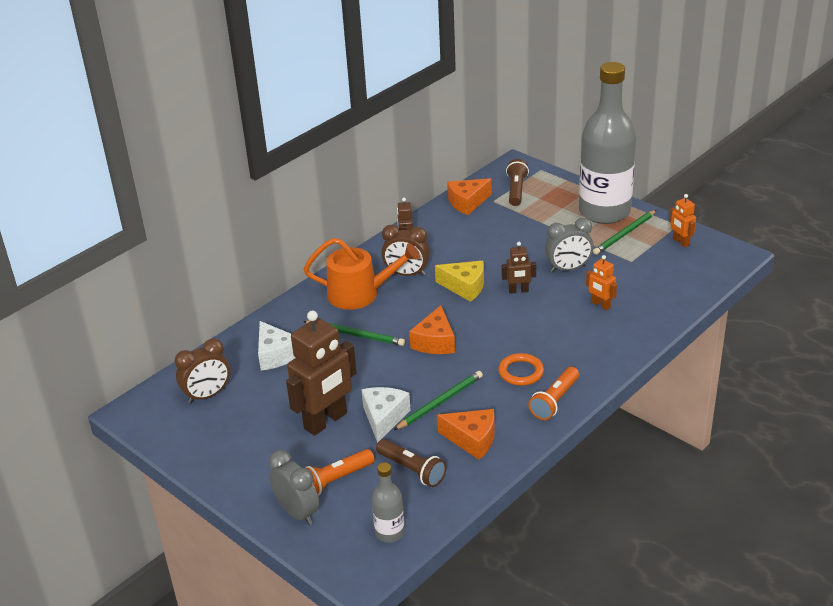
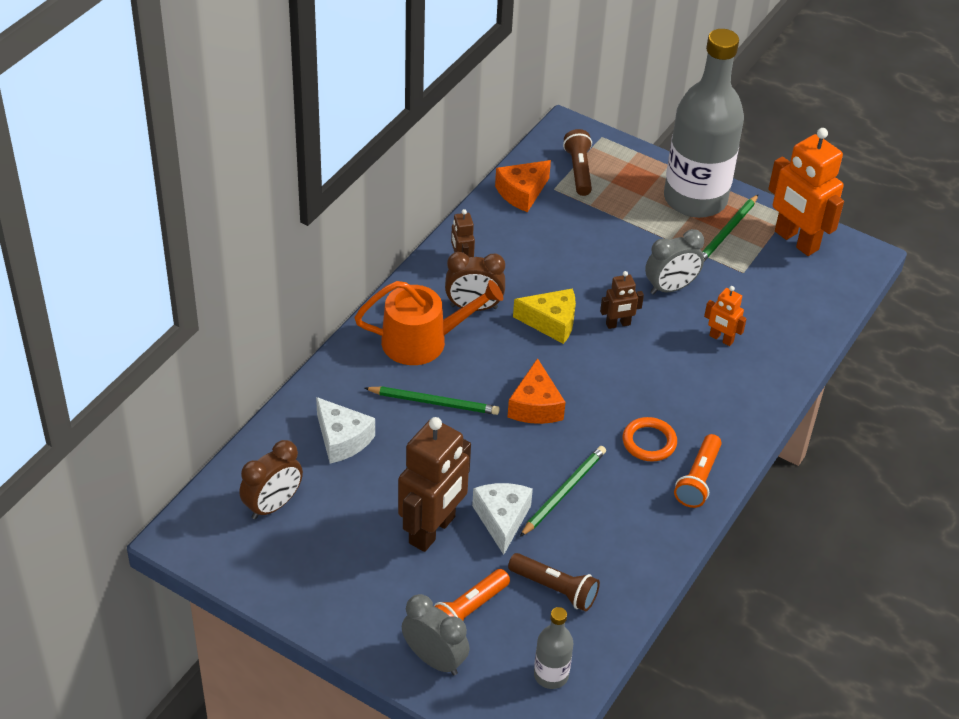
camera: 15 degrees left, 10 degrees up
orange cheese [437,409,495,460] -> none
orange robot [670,194,696,248] -> orange robot [768,128,844,256], size x2.07

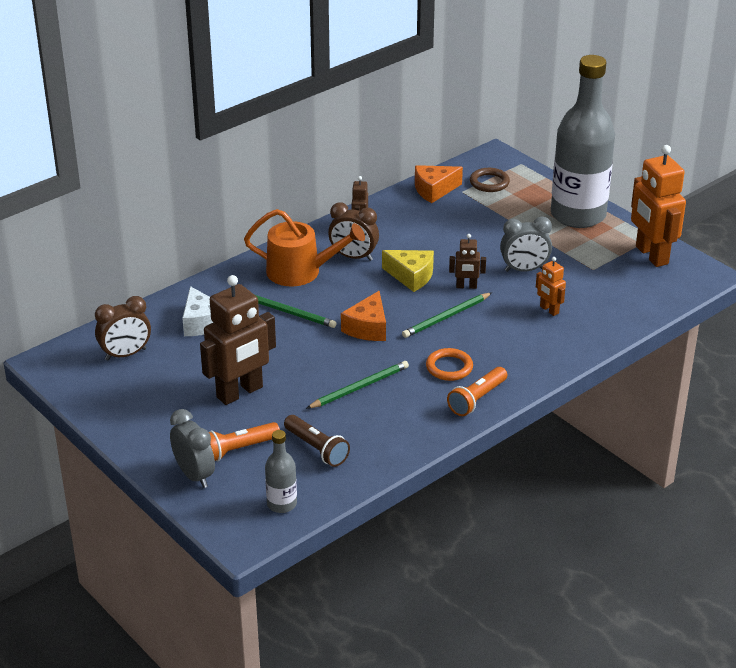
camera: 20 degrees right, 10 degrees down
white cheese [472,483,533,555] -> none
brown flashlight [563,129,592,196] -> brown ring [470,168,510,192]
green pencil [702,195,758,262] -> green pencil moved to [402,293,492,338]

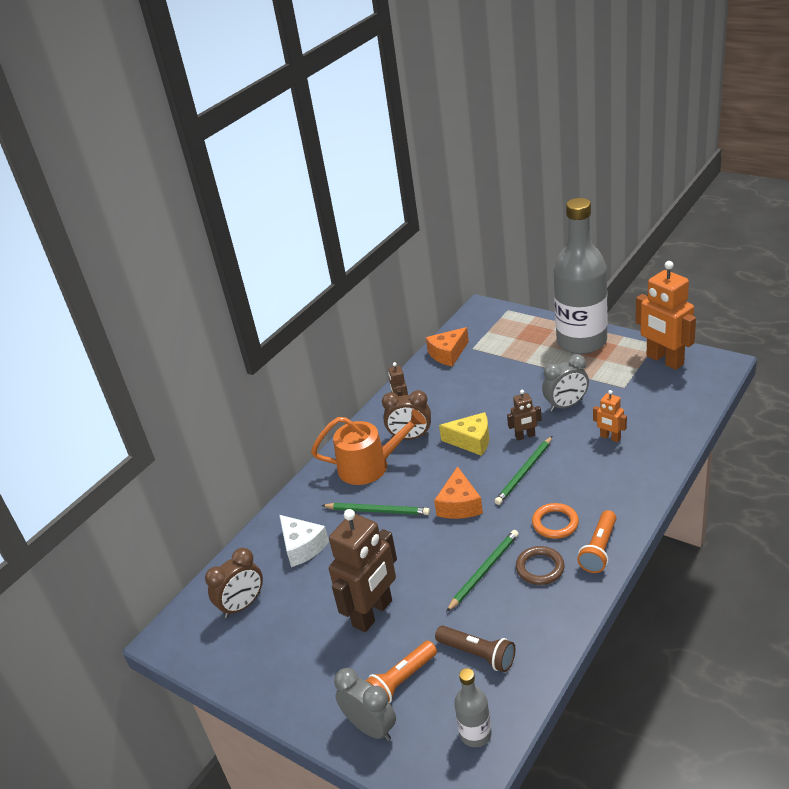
camera: 10 degrees left, 0 degrees up
brown ring [470,168,510,192] -> brown ring moved to [516,546,565,585]

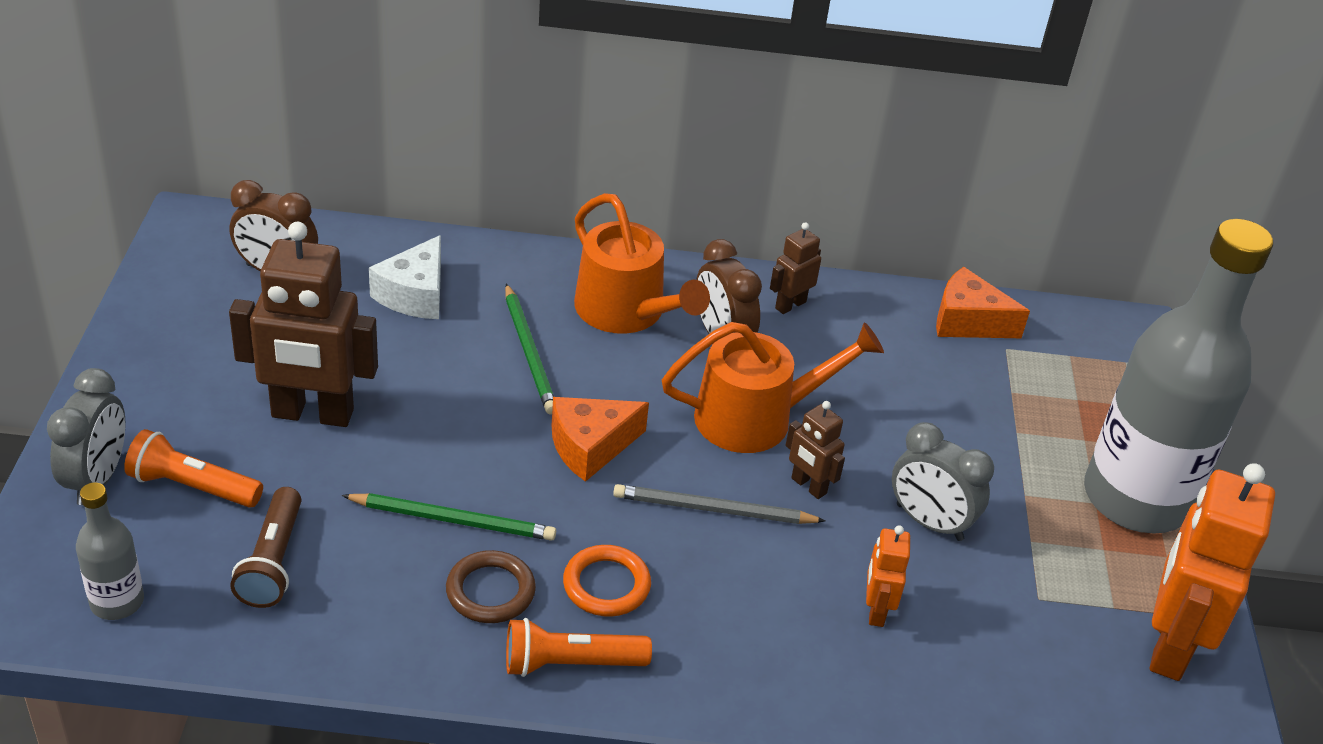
camera: 50 degrees right, 5 degrees up
yellow cheese [439,412,489,456] -> orange watering can [662,322,884,453]
green pencil [495,436,552,505] -> grey pencil [613,484,825,524]

